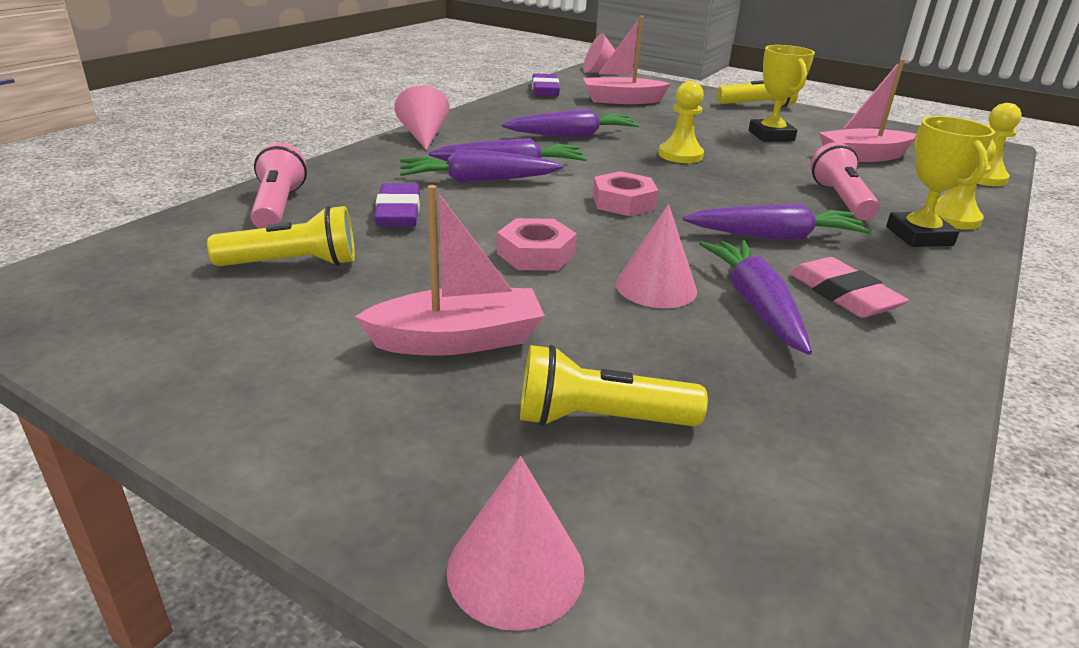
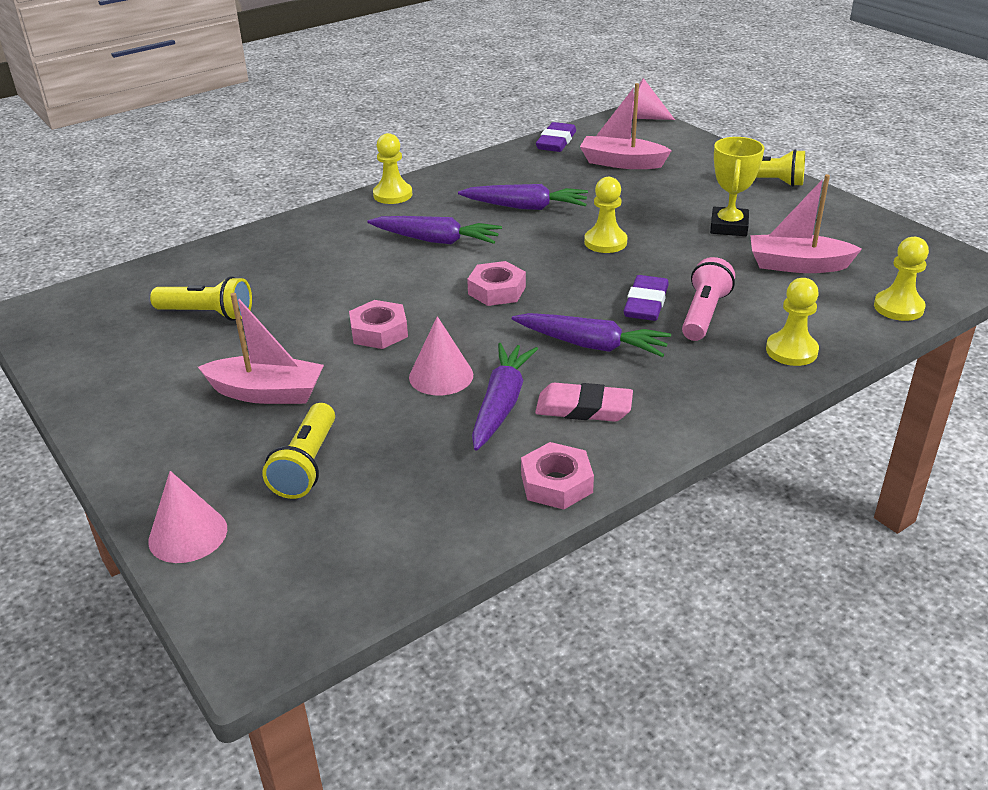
camera: 25 degrees right, 5 degrees up
pink flashlight [250,143,307,229] -> none
purple eraser [374,183,420,227] -> purple eraser moved to [624,275,669,321]
pink cone [394,86,449,150] -> yellow pawn [373,133,412,204]
purple carrot [400,150,563,183] -> none
yellow flashlight [520,345,708,427] -> yellow flashlight turned 105 degrees counterclockwise [262,403,335,499]
pink eraser [789,257,909,318] -> pink eraser turned 75 degrees counterclockwise [535,383,633,422]
yellow trophy [886,116,995,247] -> none
none -> pink nut [521,442,594,510]

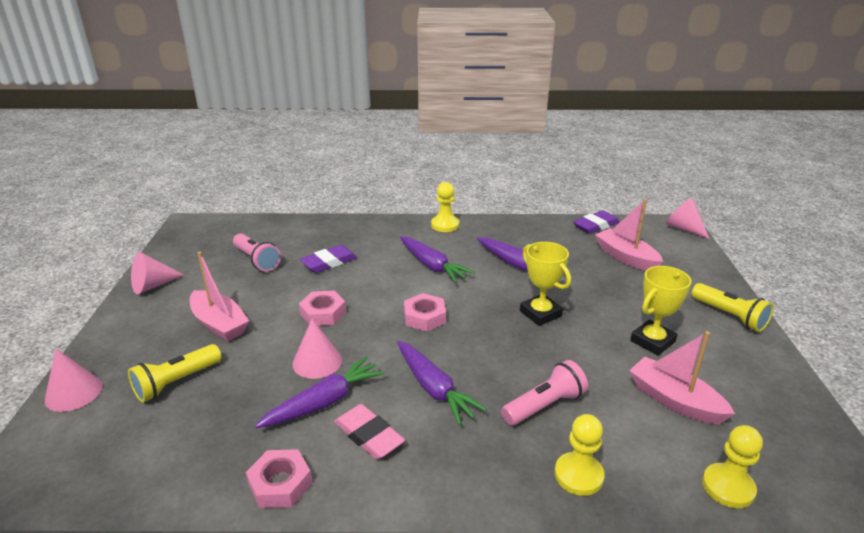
camera: 35 degrees right, 5 degrees down
yellow flashlight [150,276,252,321] -> pink flashlight [233,233,281,272]
yellow pawn [584,177,627,253] -> yellow trophy [520,242,571,326]
purple eraser [624,275,669,321] -> purple eraser moved to [300,245,357,273]
none -> pink cone [131,252,184,294]

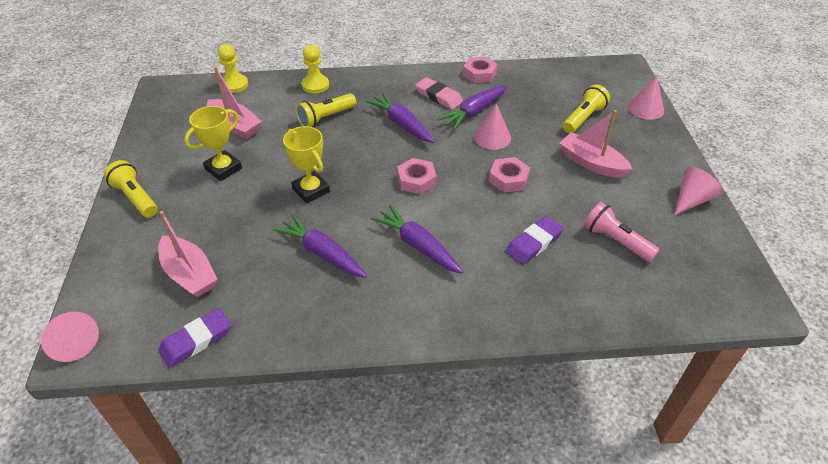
camera: 175 degrees right, 15 degrees up
yellow pawn [431,182,459,232] -> none
pink flashlight [501,360,588,426] -> yellow flashlight [296,93,356,127]

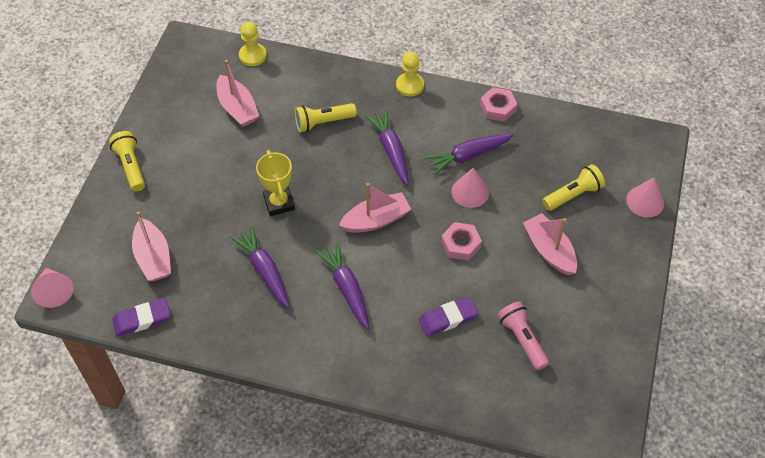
camera: 20 degrees right, 10 degrees up
yellow trophy [184,106,242,181] -> none
yellow pawn [302,45,329,94] -> yellow pawn moved to [396,52,424,97]
pink nut [397,158,437,194] -> pink boat [339,183,411,233]
pink eraser [415,77,463,110] -> none
pink cone [674,167,723,215] -> none

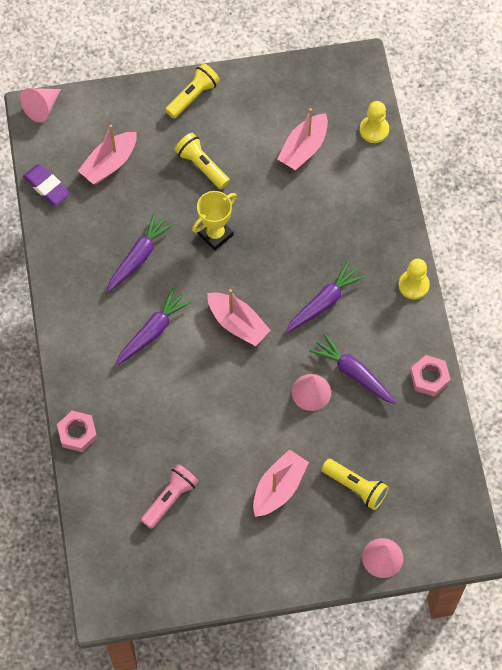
camera: 65 degrees right, 10 degrees up
yellow flashlight [295,103,357,132] -> yellow flashlight moved to [174,133,230,189]
purple eraser [419,297,478,336] -> none
pink nut [441,222,482,261] -> pink nut moved to [57,411,97,452]

